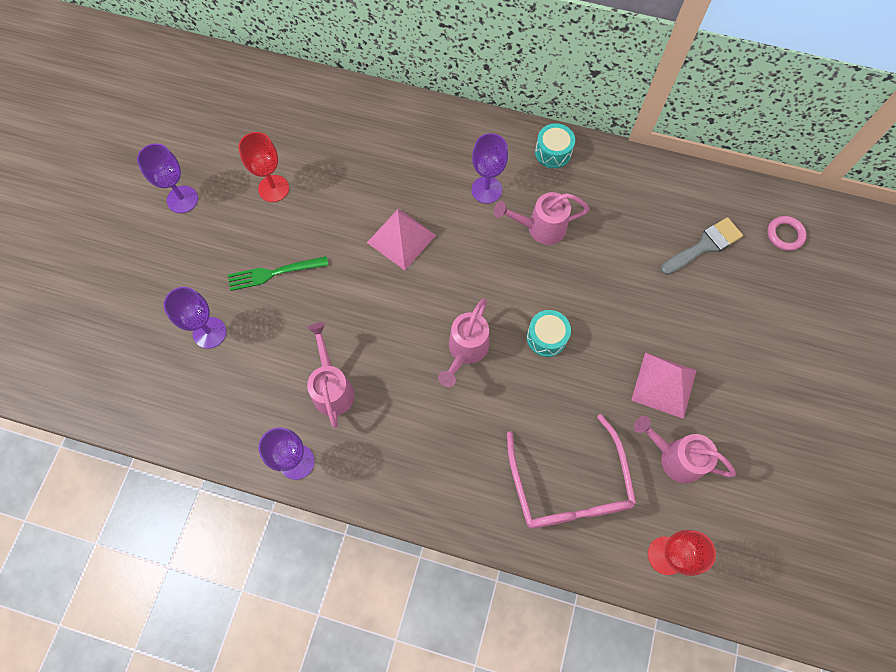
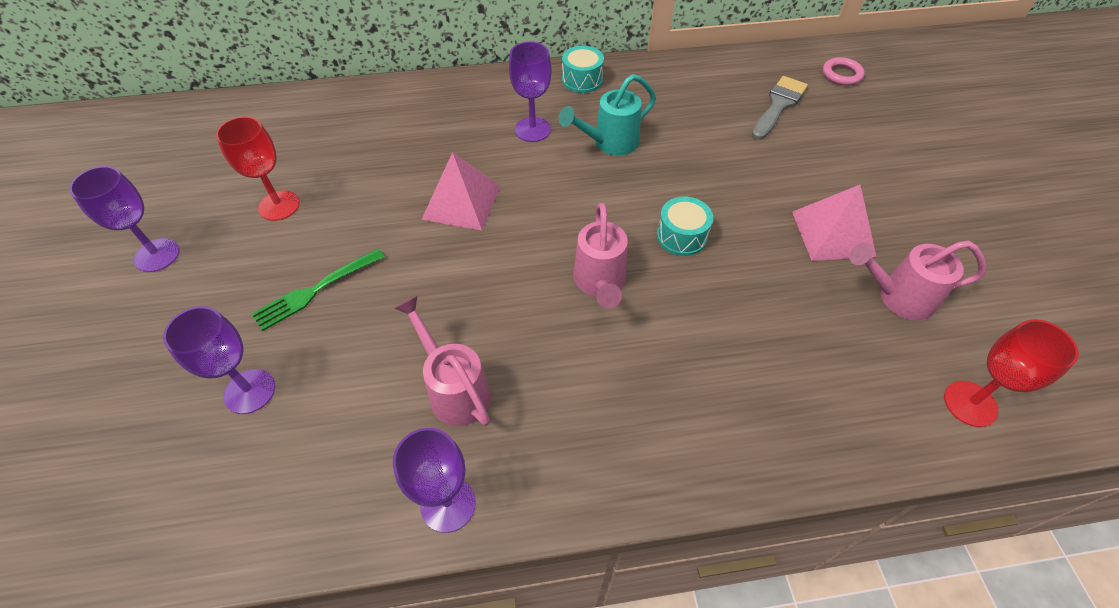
camera: 25 degrees left, 15 degrees down
pink watering can [494,192,589,245] -> turquoise watering can [559,74,656,156]
pink glasses [507,414,636,528] -> none

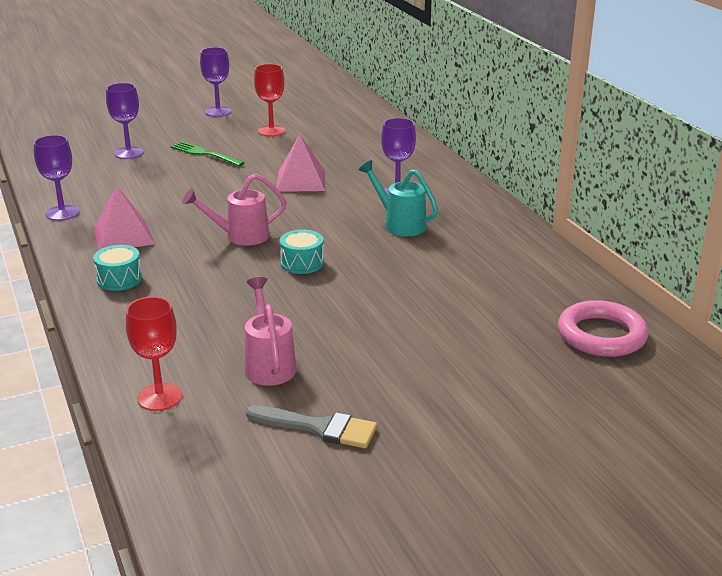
camera: 75 degrees right, 25 degrees down
pink watering can [395,296,491,426] -> none
turquoise drum [562,46,604,93] -> turquoise drum moved to [93,245,142,291]
grey brush [752,76,808,140] -> grey brush moved to [246,405,377,448]
pink pyramid [792,185,876,261] -> pink pyramid moved to [93,186,155,250]
pink ring [823,57,865,86] -> pink ring [558,300,649,357], size x1.82

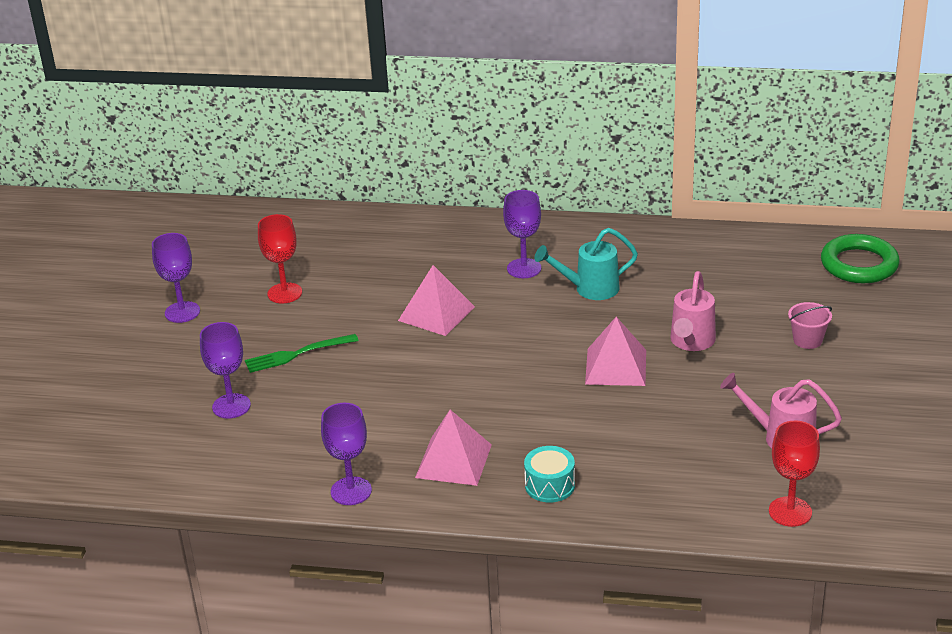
camera: 55 degrees left, 5 degrees up
pink watering can [183,173,286,246] -> pink watering can moved to [670,271,716,351]
grey brush [246,405,377,448] -> none
turquoise drum [280,230,324,274] -> pink pyramid [585,317,646,386]
pink ring [558,300,649,357] -> green ring [821,234,900,283]
none -> pink bucket [788,302,832,349]

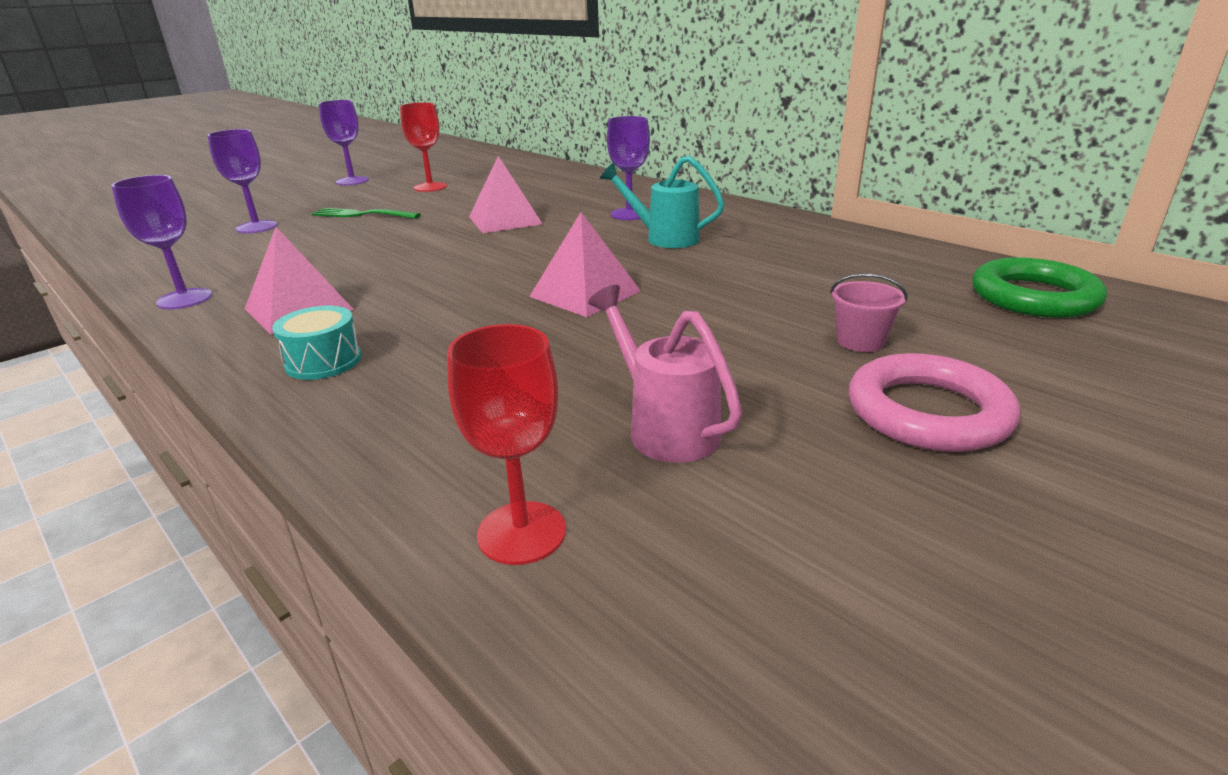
camera: 35 degrees right, 5 degrees down
pink watering can [670,271,716,351] -> none
none -> pink ring [849,353,1020,452]

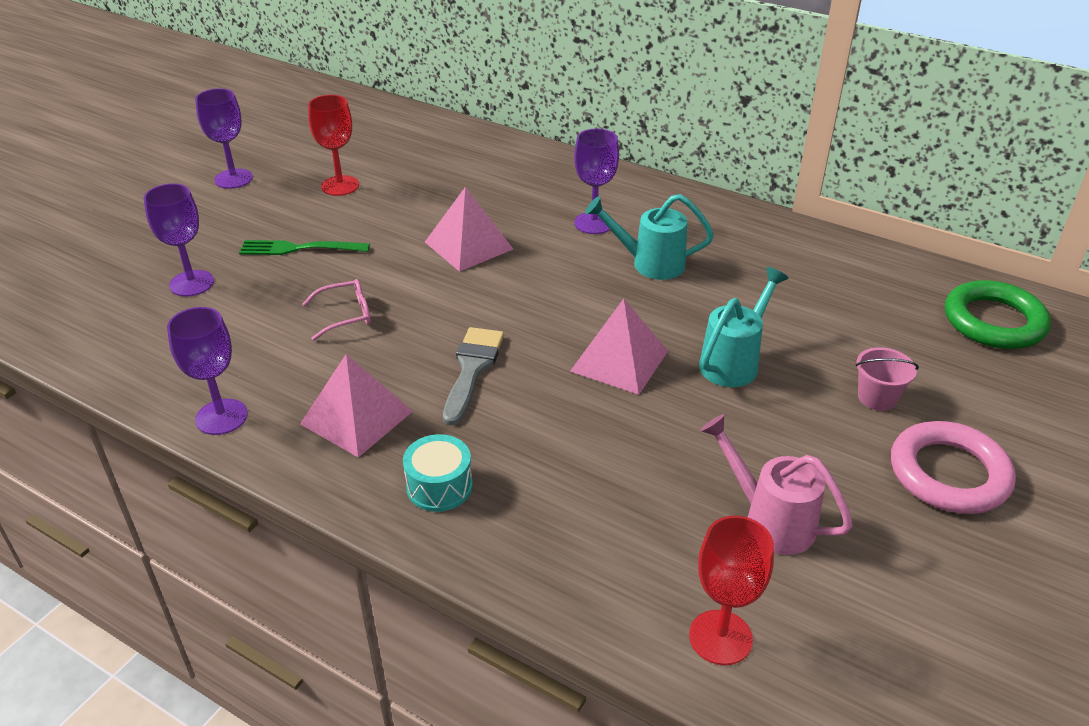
camera: 15 degrees left, 10 degrees up
none -> pink glasses [302,279,371,341]
none -> grey brush [443,327,504,426]
none -> turquoise watering can [699,267,788,387]

